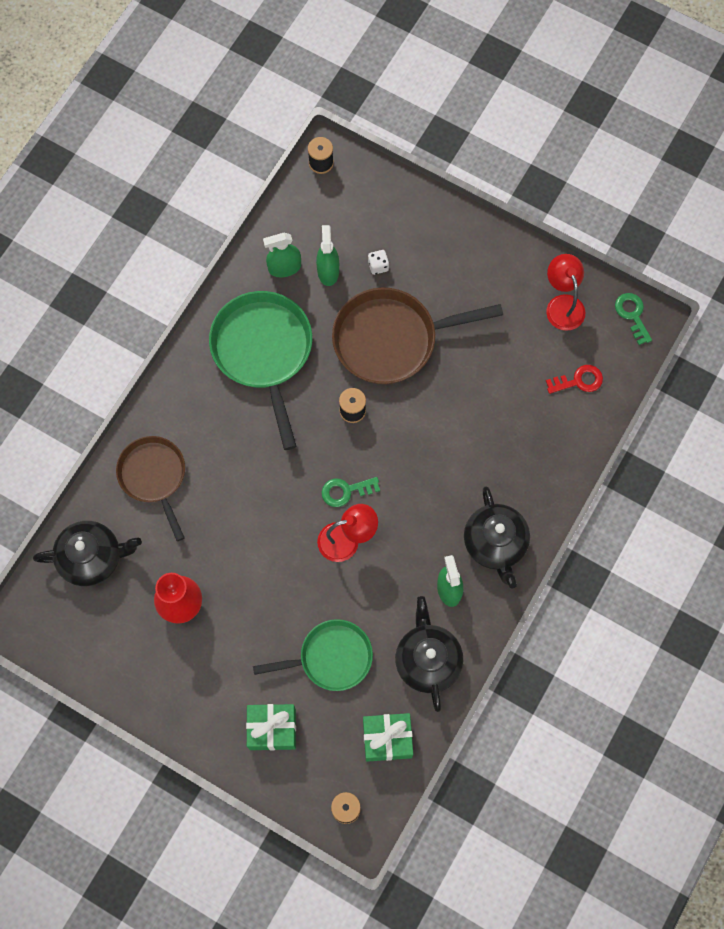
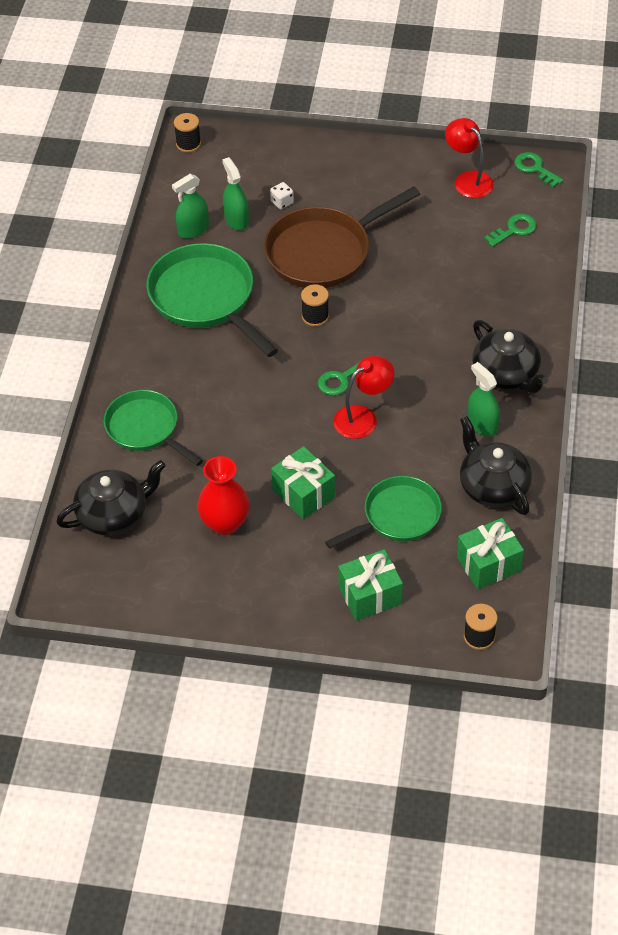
camera: 20 degrees left, 20 degrees down
brown pan [116,436,185,541] -> green pan [104,390,203,466]
red key [546,365,603,394] -> green key [484,214,537,247]
none -> green gift [271,446,335,519]

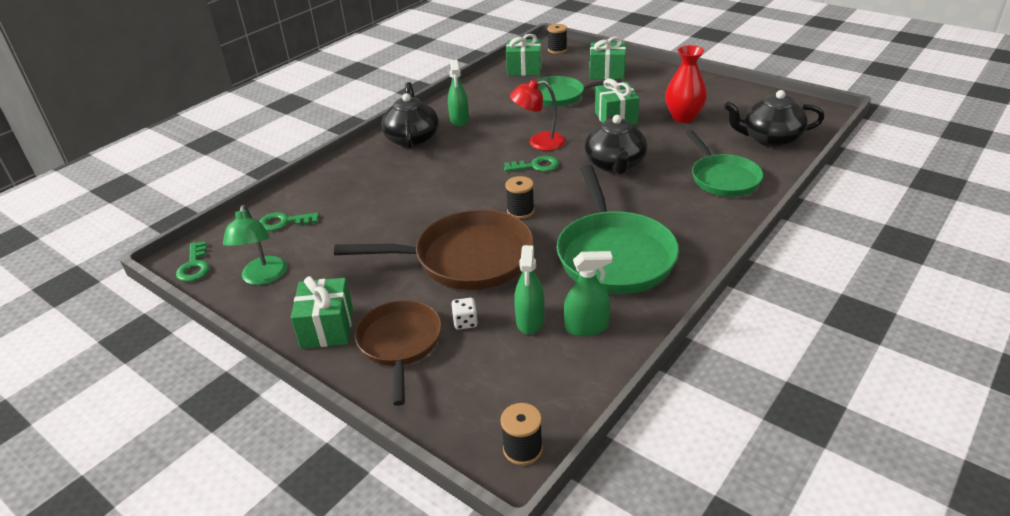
camera: 150 degrees left, 15 degrees down
red lamp [445,118,494,198] -> green lamp [223,205,287,285]
black teapot [460,416,532,515] -> black teapot moved to [585,115,647,174]
none -> green gift [291,276,353,349]
none -> brown pan [355,300,442,406]

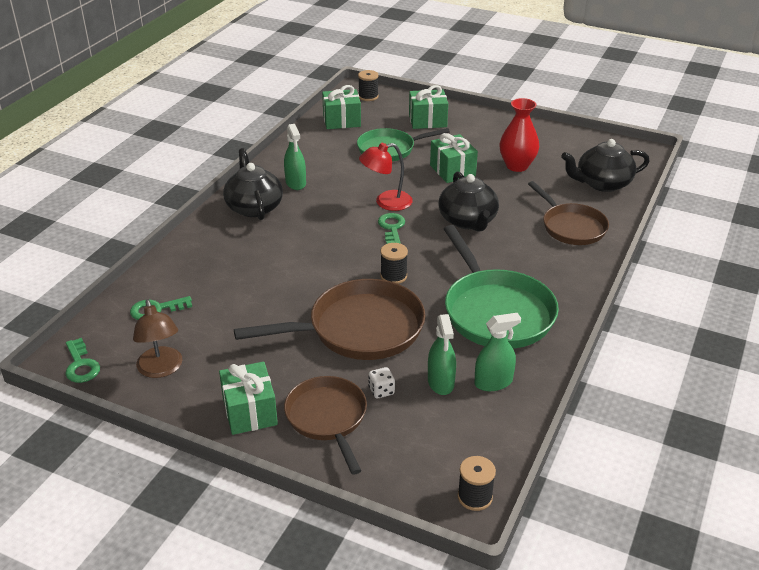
camera: 15 degrees left, 0 degrees up
green lamp [223,205,287,285] -> brown lamp [133,300,182,378]
green key [504,156,559,172] -> green key turned 75 degrees counterclockwise [378,213,405,244]
green pan [686,130,763,197] -> brown pan [528,181,609,245]

